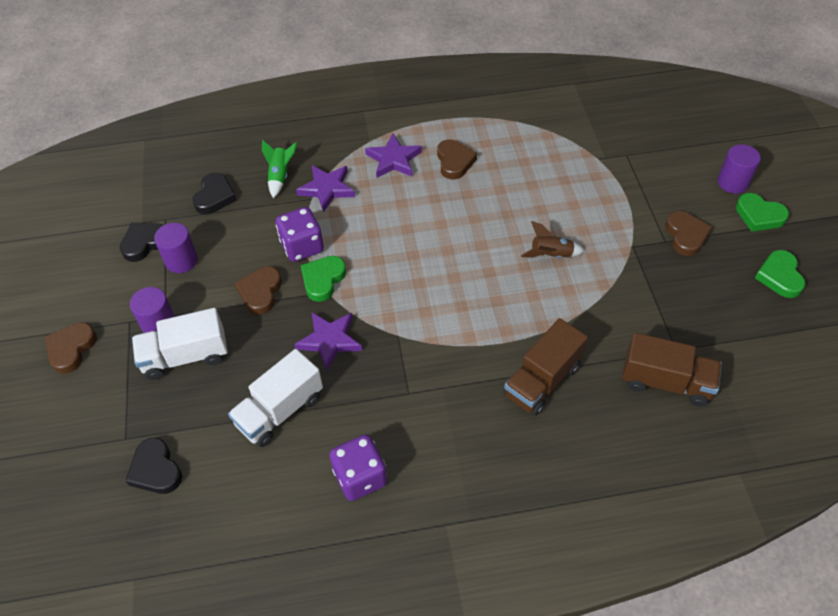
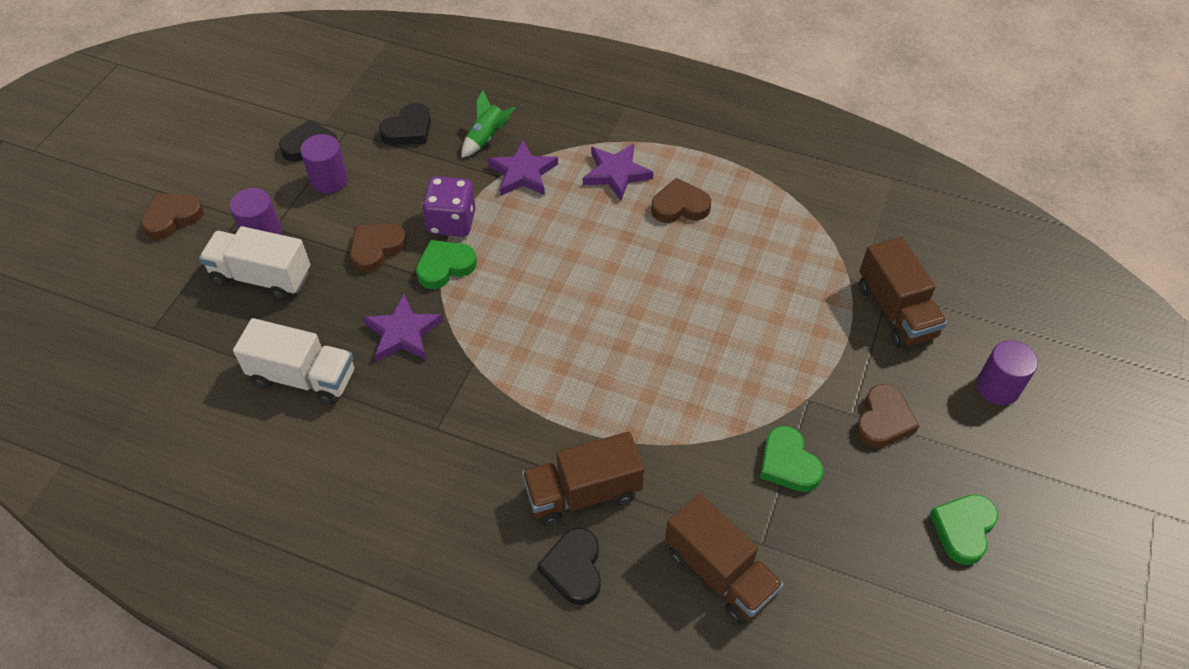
camera: 30 degrees right, 0 degrees up
black heart [125,438,182,494] -> black heart moved to [538,528,601,605]
white truck [228,349,323,447] -> white truck turned 150 degrees counterclockwise [233,318,354,405]
purple dice [329,434,387,501] -> none
brown heart [437,139,477,179] -> brown heart turned 120 degrees counterclockwise [651,178,711,223]
brown rocket [521,221,585,258] -> none
green heart [736,193,789,232] -> green heart moved to [760,426,823,492]
none -> brown truck [859,237,947,348]

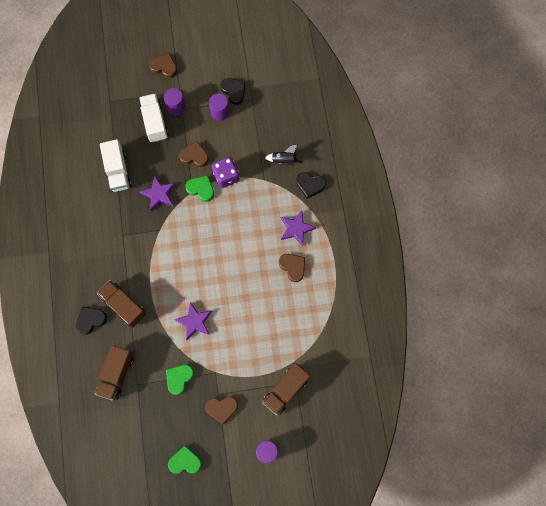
camera: 60 degrees right, 20 degrees up
black heart [379,103,431,146] -> black heart moved to [296,173,326,198]
green rocket [462,90,515,158] -> black rocket [265,145,302,165]
purple star [487,140,558,196] -> purple star moved to [174,302,212,340]

